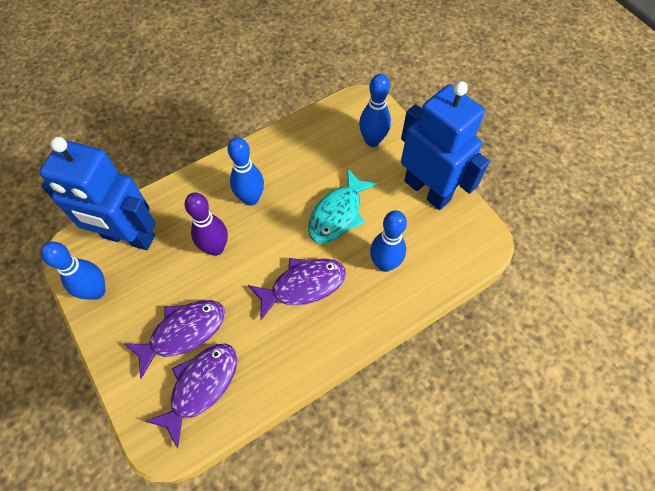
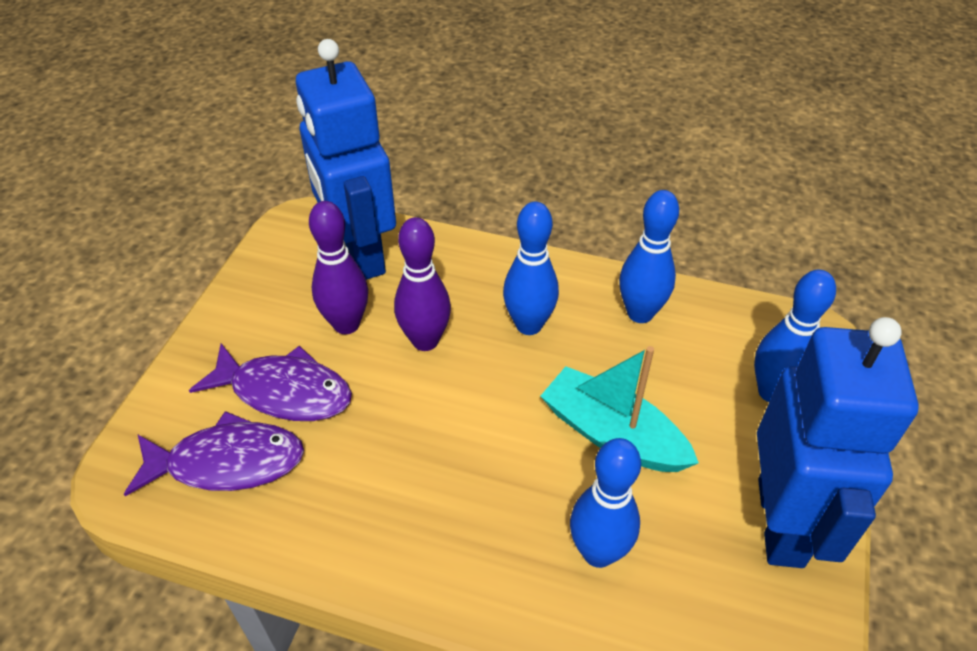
camera: 50 degrees right, 15 degrees down
blue bowling pin [41,242,105,300] -> blue bowling pin moved to [619,190,679,323]
purple fish [248,258,346,320] -> none
turquoise fish [308,168,378,244] -> turquoise boat [540,346,699,472]
none -> purple bowling pin [309,201,368,334]

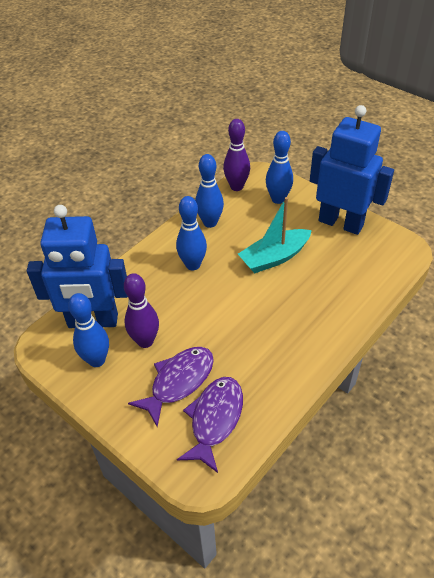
camera: 65 degrees left, 0 degrees up
purple bowling pin [394,217,451,351] -> purple bowling pin moved to [223,119,250,191]
blue bowling pin [570,438,641,568] -> blue bowling pin moved to [68,293,109,367]

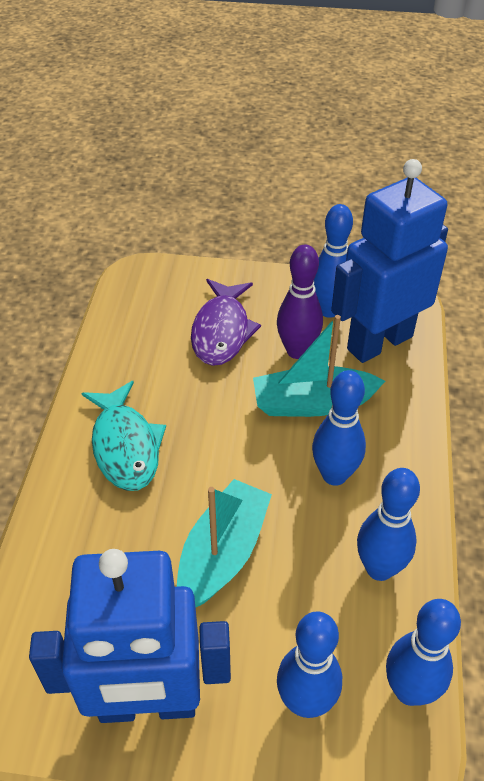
camera: 145 degrees right, 0 degrees up
purple fish [177,377,243,473] -> none
purple bowling pin [223,119,250,191] -> blue bowling pin [386,599,461,706]
none -> turquoise fish [82,381,166,491]
none -> turquoise boat [253,315,385,417]

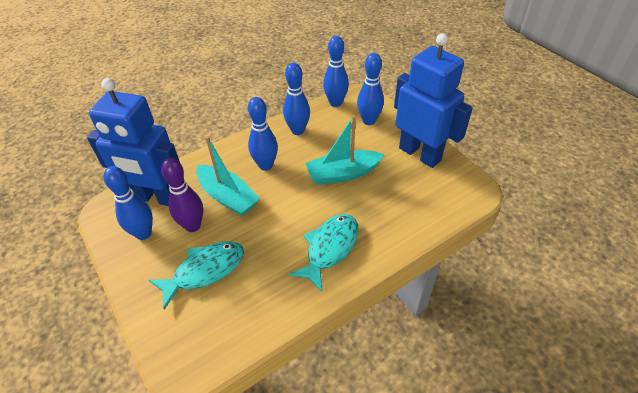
camera: 130 degrees left, 0 degrees up
purple fish [191,279,261,366] -> turquoise fish [149,241,244,310]

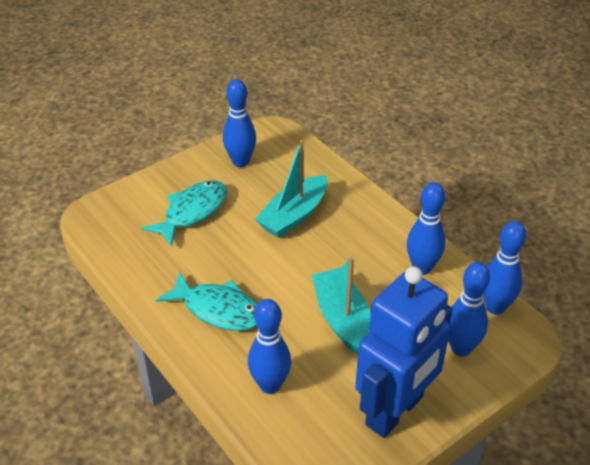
camera: 85 degrees right, 5 degrees down
blue robot [87,78,180,206] -> none
turquoise fish [149,241,244,310] -> turquoise fish turned 105 degrees counterclockwise [142,180,227,247]
purple bowling pin [161,158,203,232] -> none
blue bowling pin [248,97,278,171] -> blue bowling pin moved to [248,299,291,394]

